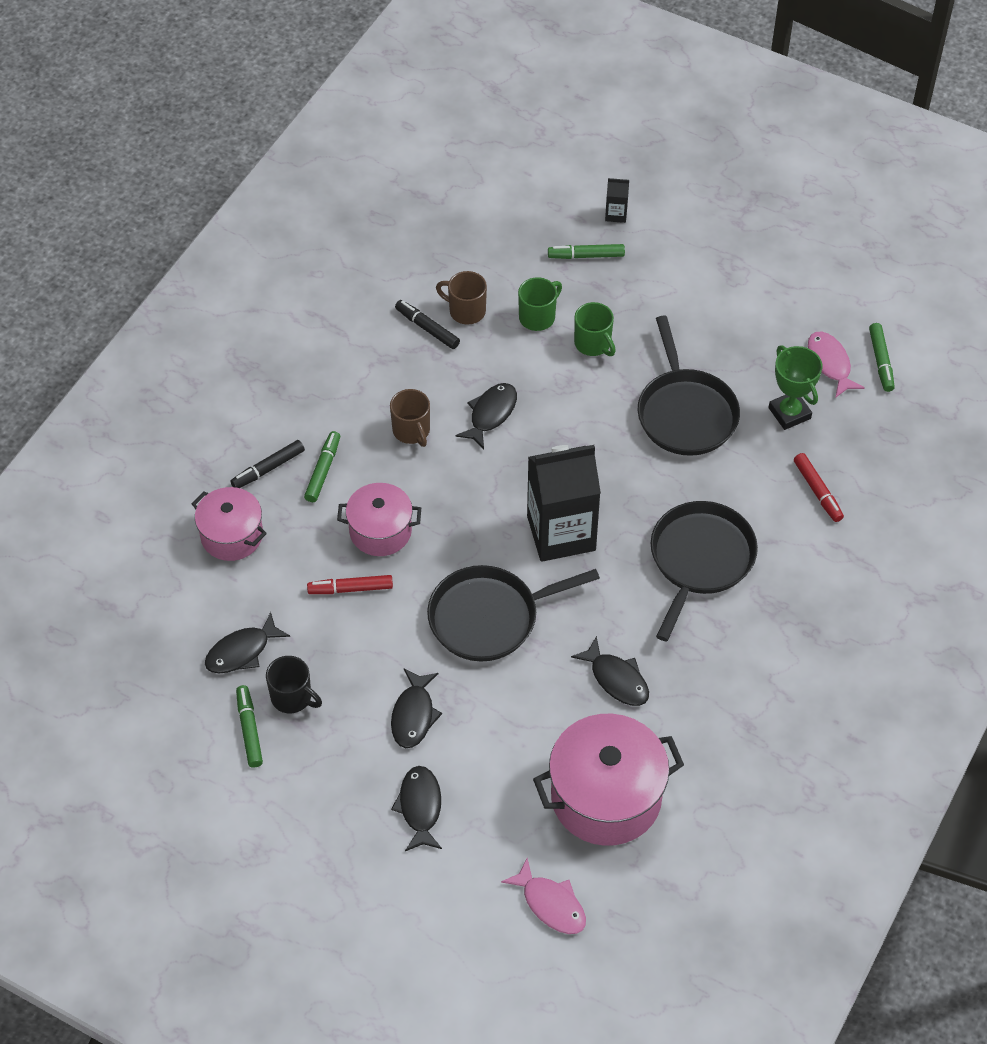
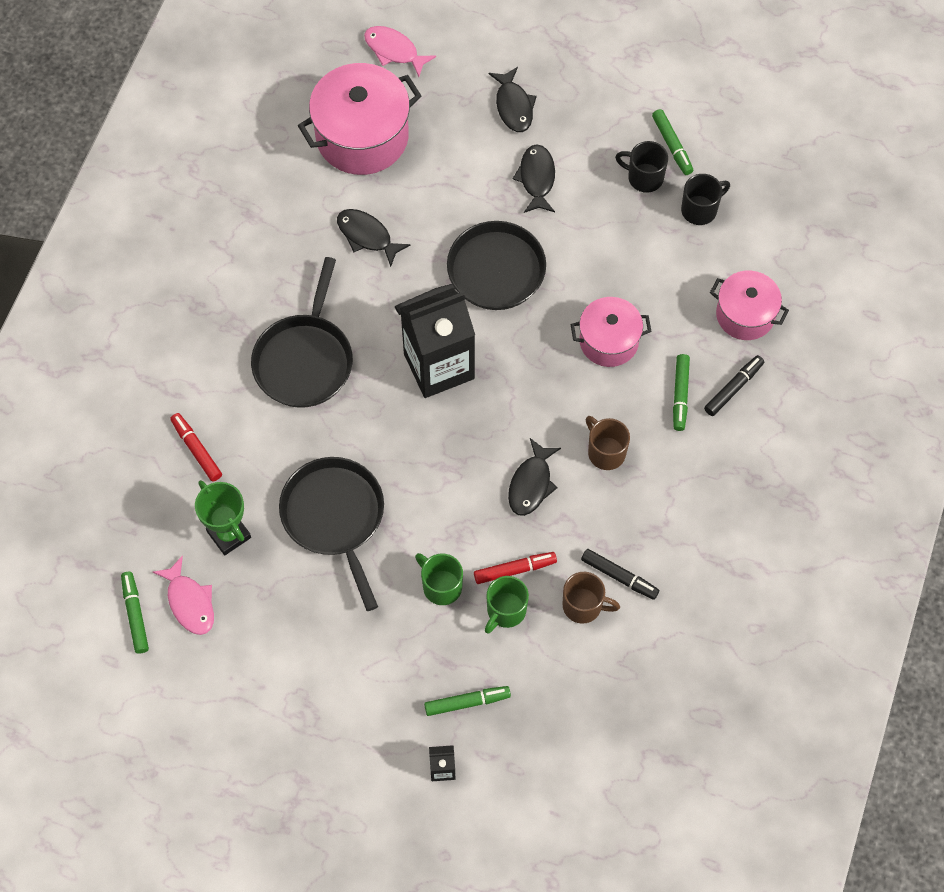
camera: 170 degrees right, 10 degrees up
black fish [205,612,290,673] -> black mug [681,174,730,225]
red marker [307,575,393,594] -> red marker moved to [474,552,557,584]

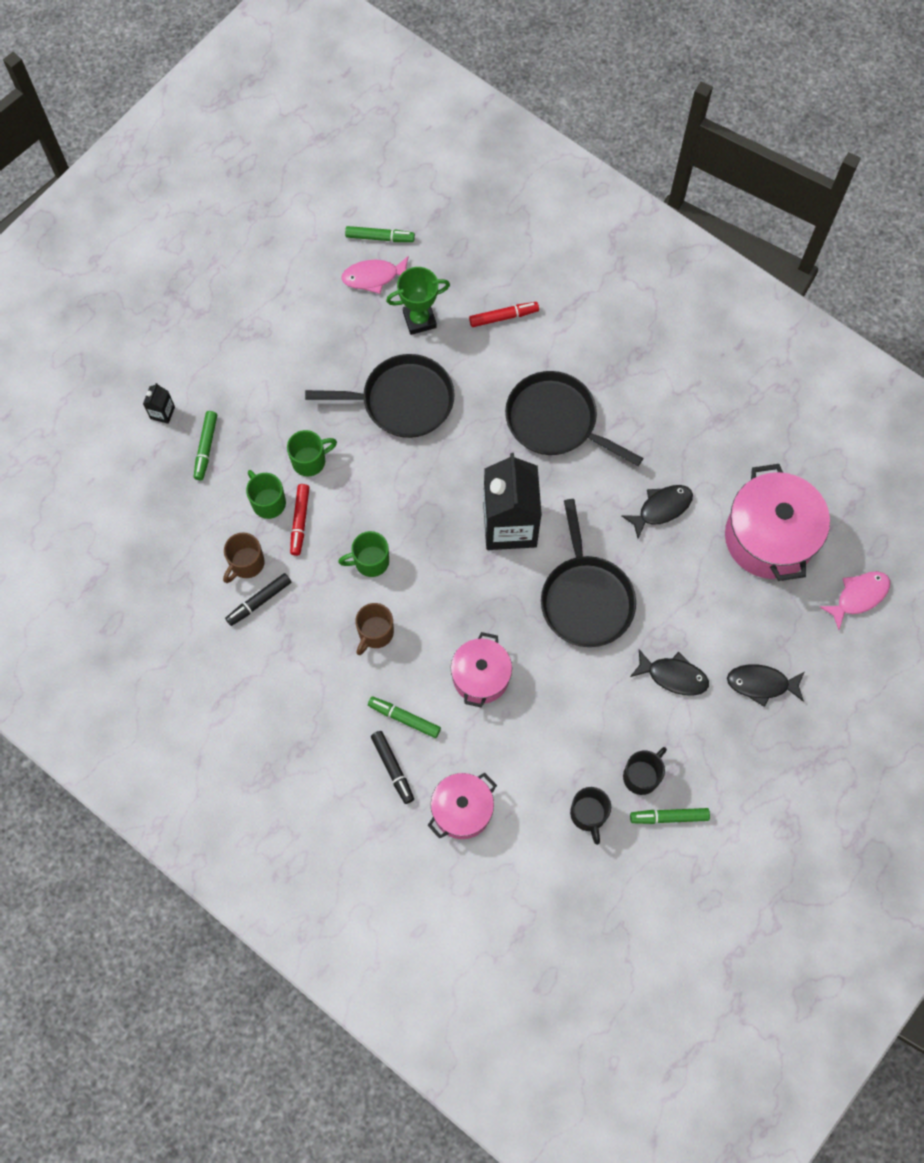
camera: 110 degrees right, 5 degrees up
black fish [508,438,561,516] -> green mug [338,531,389,577]
brown mug [586,416,630,470] -> brown mug turned 135 degrees clockwise [355,603,394,655]

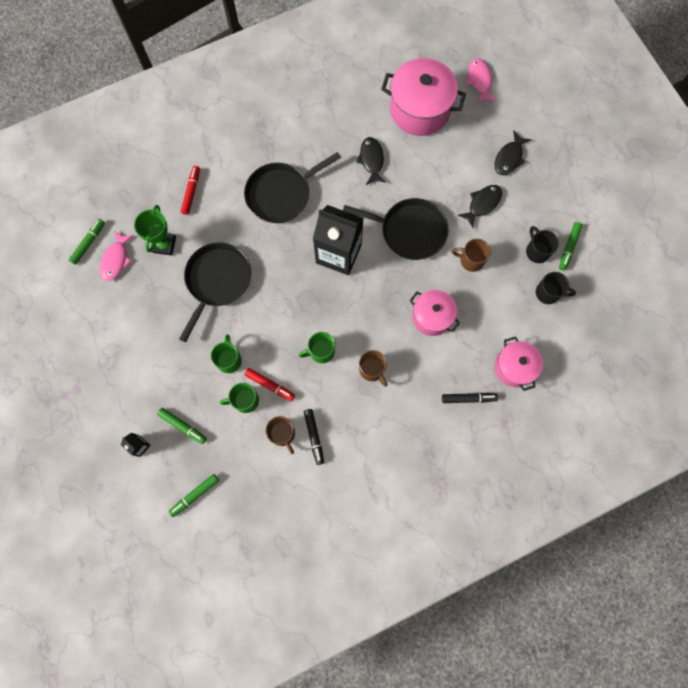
camera: 65 degrees left, 5 degrees up
green mug [338,531,389,577] -> green mug turned 60 degrees clockwise [299,332,335,363]
green marker [368,696,441,738] -> green marker moved to [168,474,219,517]
none -> brown mug [452,239,491,272]

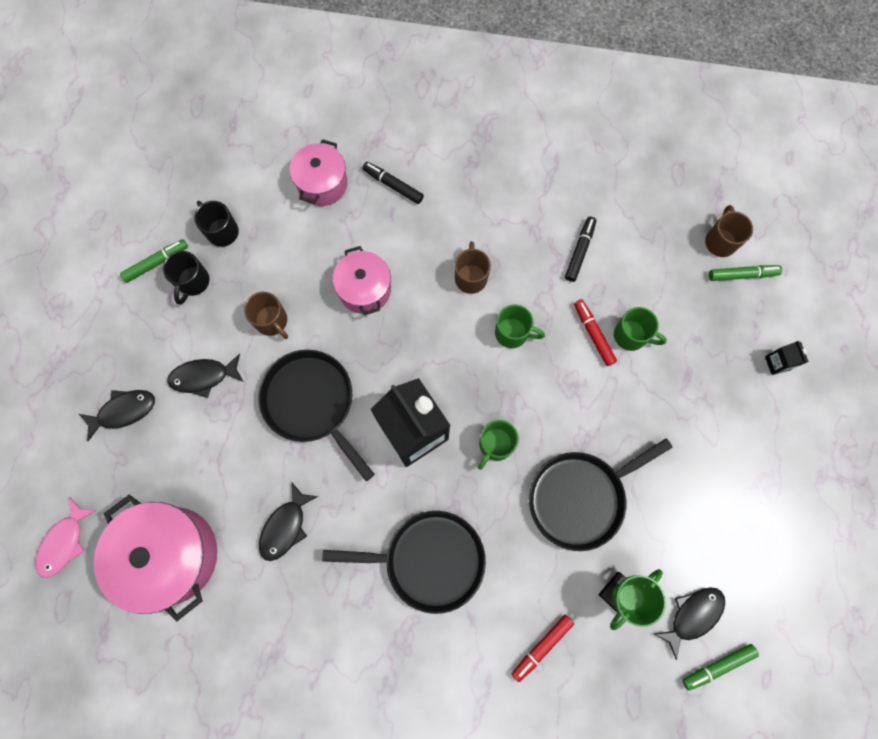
camera: 145 degrees left, 0 degrees up
pink fish [100,231,134,281] -> black fish [654,587,725,660]
green marker [157,408,207,444] -> none
green mug [211,334,242,373] -> green mug moved to [478,420,519,470]
brown mug [266,416,295,454] -> brown mug moved to [705,205,753,257]

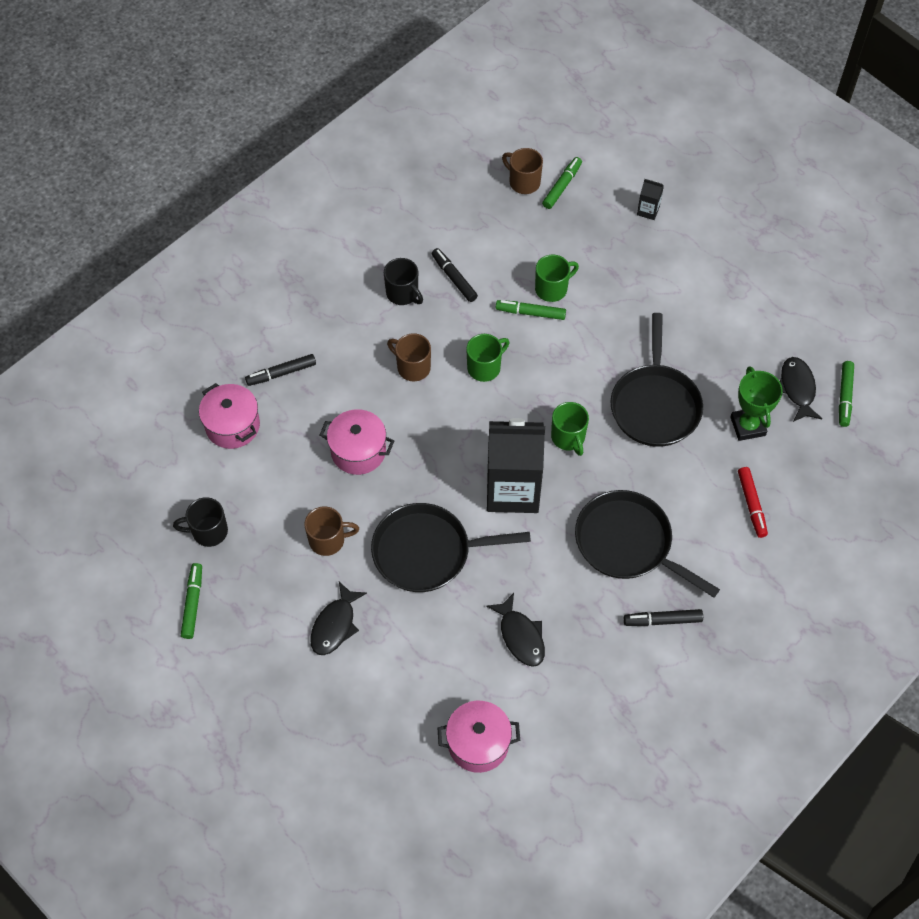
camera: 55 degrees left, 15 degrees down
pink fish [35,497,97,578] -> none
black fish [79,390,155,441] -> none
pink pot [94,495,217,621] -> pink pot [437,701,520,773], size x0.61
black mug [163,251,209,305] -> black mug moved to [384,258,423,305]
black pan [322,511,486,614] -> black pan turned 90 degrees counterclockwise [575,490,720,598]
red marker [574,299,617,366] -> green marker [496,300,566,320]
none -> black marker [624,609,703,626]

